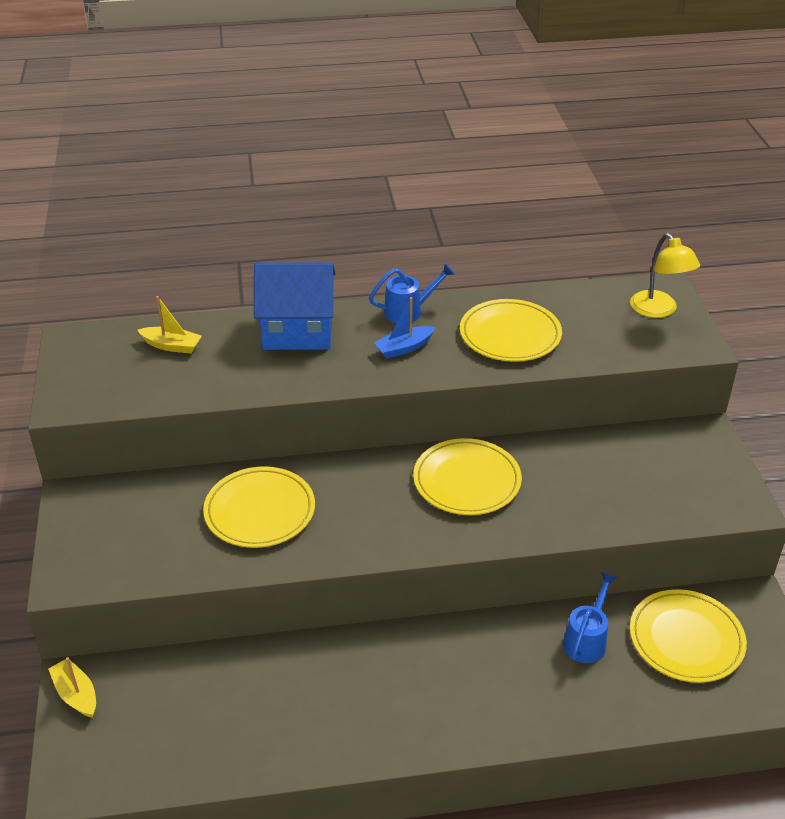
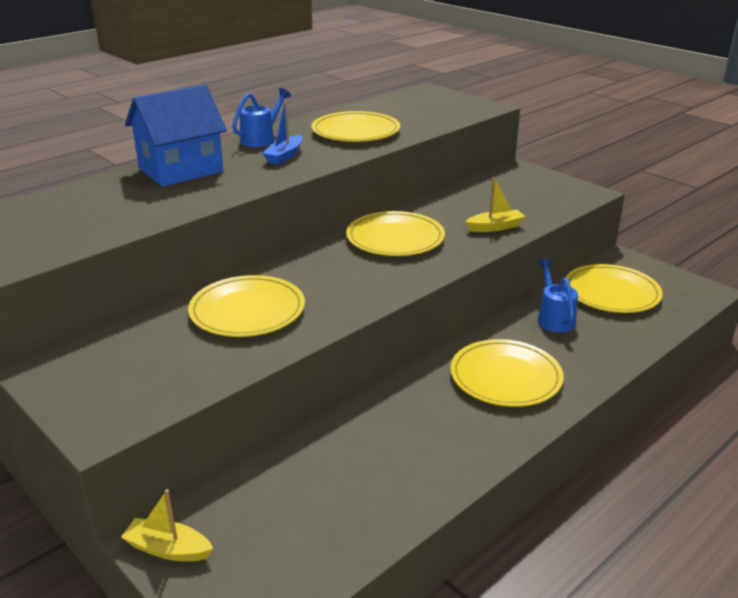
camera: 35 degrees left, 10 degrees down
yellow boat [138,296,202,354] -> yellow boat moved to [465,177,526,232]
yellow lamp [630,233,700,318] -> none
none -> yellow plate [450,339,564,407]

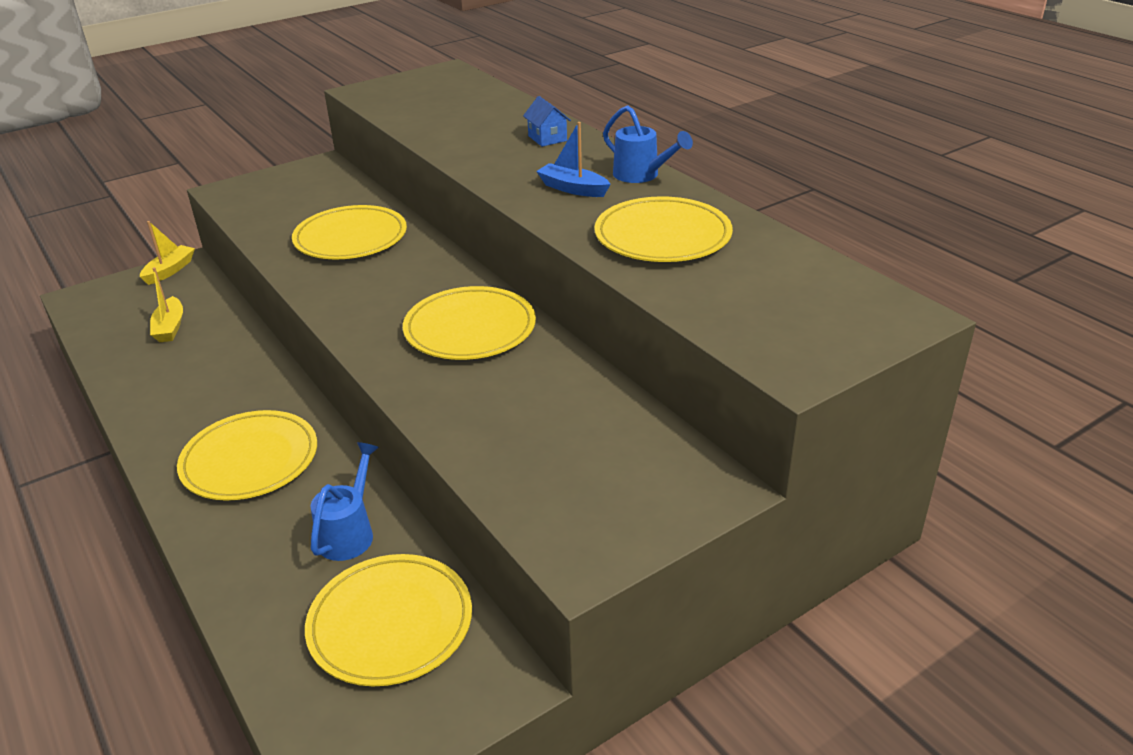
camera: 100 degrees right, 5 degrees up
blue house [125,85,227,187] -> blue house [523,96,571,147], size x0.43
yellow boat [465,177,526,232] -> yellow boat moved to [150,267,183,342]
blue watering can [538,259,578,333] -> blue watering can turned 75 degrees counterclockwise [311,442,379,561]

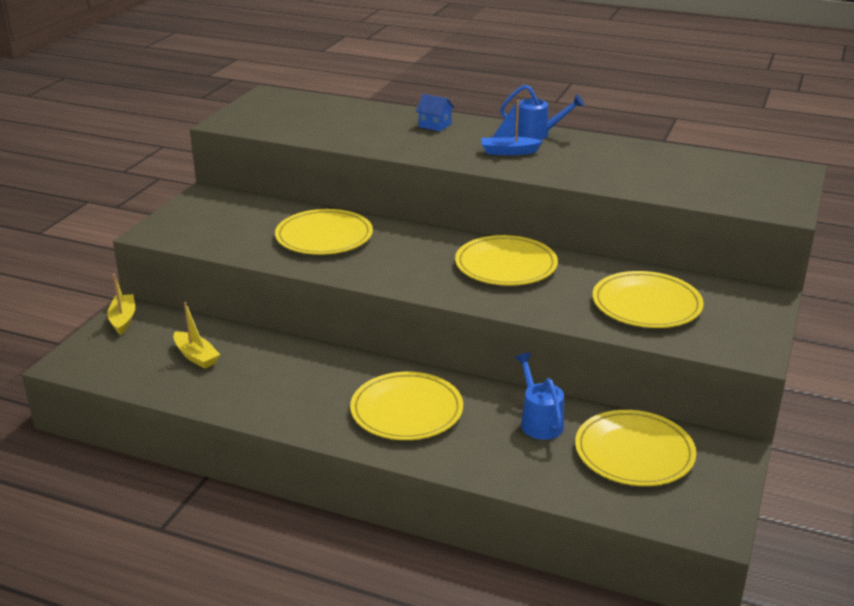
camera: 35 degrees left, 5 degrees down
yellow plate [595,196,733,262] -> yellow plate moved to [592,271,704,328]

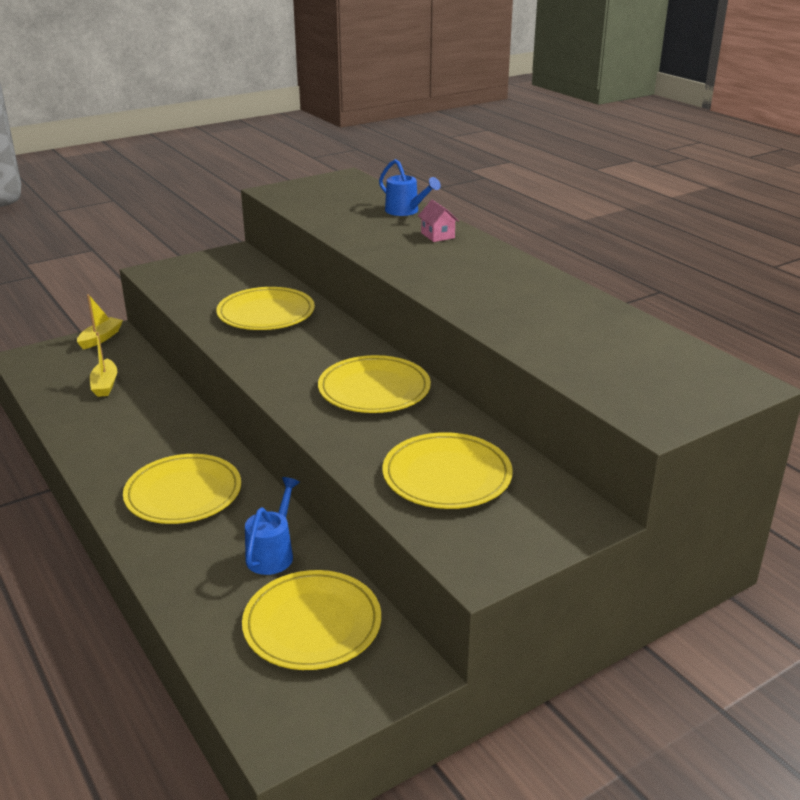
camera: 35 degrees right, 0 degrees up
blue house [416,94,455,131] -> pink house [418,200,459,242]
blue boat [481,100,543,155] -> none
blue watering can [500,85,584,140] -> blue watering can moved to [379,159,441,216]

